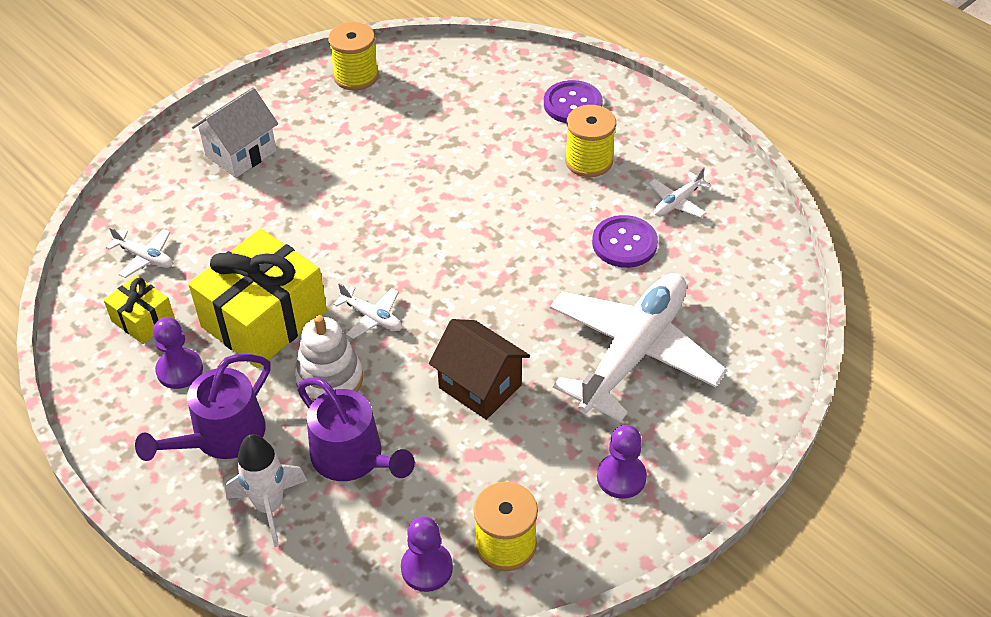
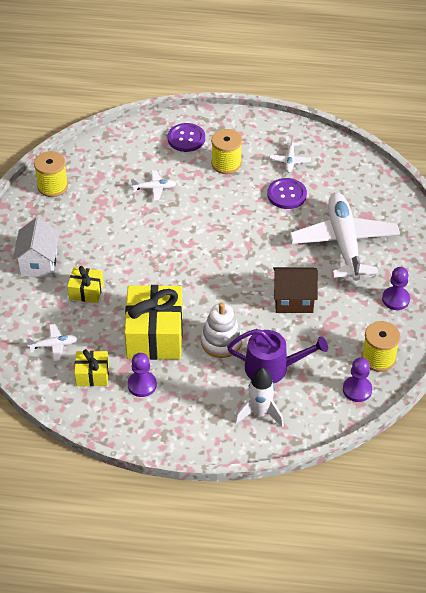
camera: 40 degrees left, 0 degrees up
purple watering can [135,354,271,461] -> none
white plane [333,283,402,339] -> white plane moved to [131,170,176,201]
none -> yellow gift [67,266,104,303]

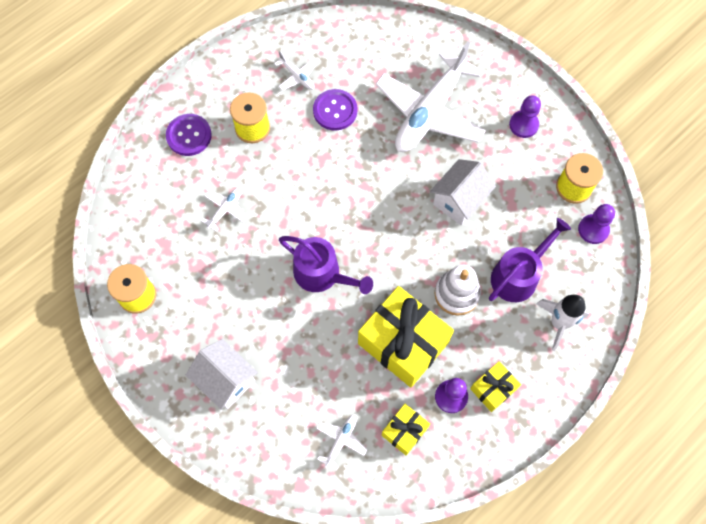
camera: 50 degrees left, 20 degrees up
yellow gift [67,266,104,303] -> yellow gift moved to [470,361,521,412]
brown house [273,267,318,313] -> white house [430,159,496,226]
white plane [290,193,400,281] -> white plane turned 90 degrees counterclockwise [376,41,486,152]
none -> purple watering can [279,236,373,294]

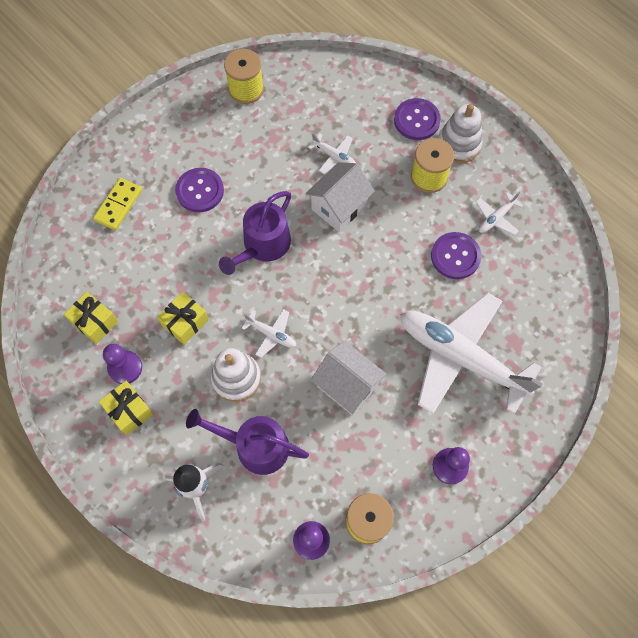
camera: 90 degrees right, 0 degrees up
white house [186,339,258,410] -> white house moved to [305,162,375,232]
white plane [316,415,367,471] -> white plane moved to [242,309,296,358]
yellow gift [358,286,454,387] -> yellow gift [157,292,209,345], size x0.50
purple watering can [489,218,571,302] -> purple watering can turned 150 degrees clockwise [186,409,309,475]
none -> yellow domino [93,178,142,230]
none -> purple button [175,168,224,212]
none -> white stacking toy [438,104,483,163]

